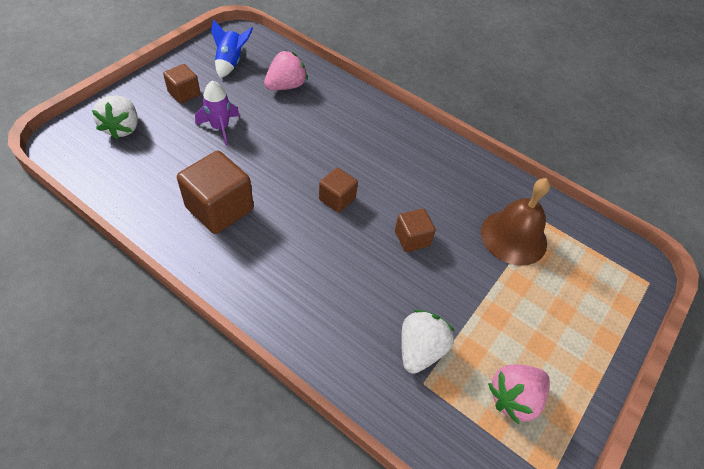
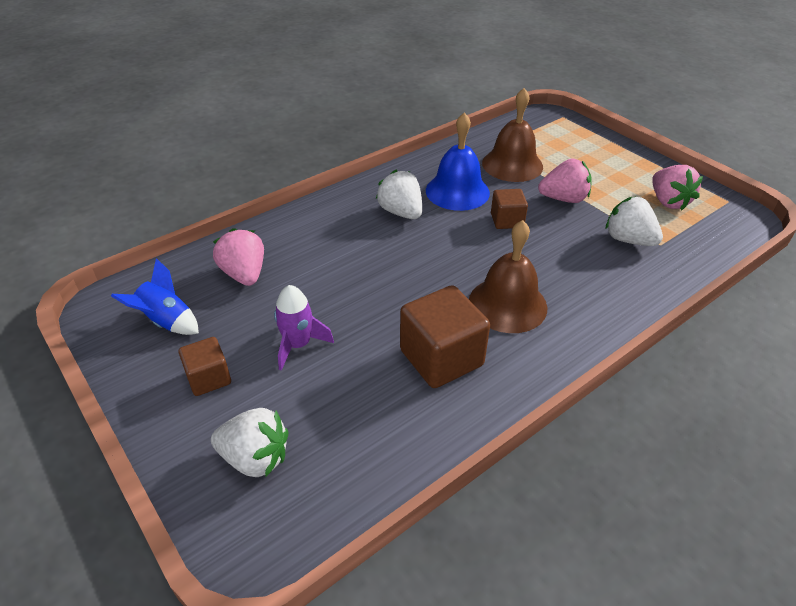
camera: 70 degrees left, 10 degrees down
brown cube [319,168,358,213] -> none
none -> white strawberry [376,170,422,219]
none -> blue bell [426,112,490,211]
none -> brown bell [469,220,547,333]
none -> pink strawberry [538,159,592,203]

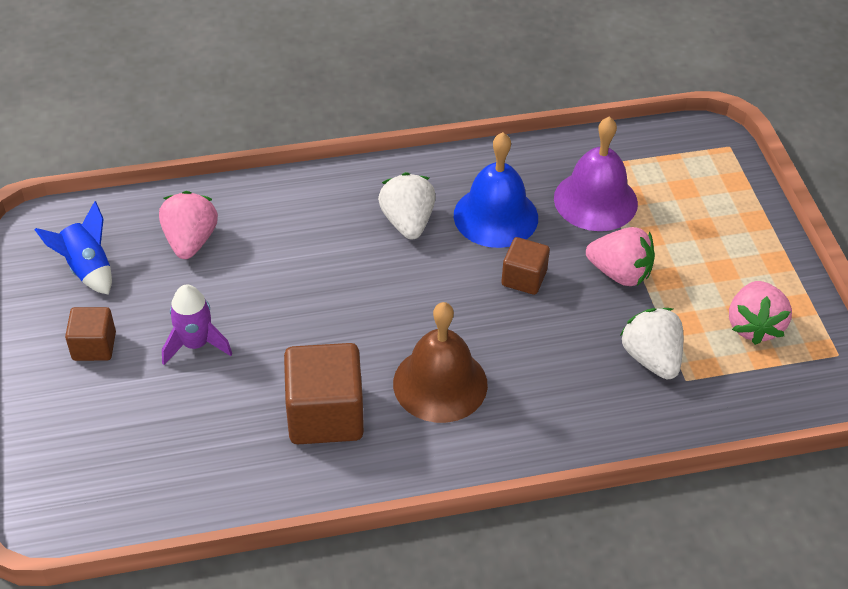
camera: 25 degrees right, 5 degrees up
white strawberry [211,408,288,478] -> none
brown bell [482,88,543,182] -> purple bell [554,116,638,231]

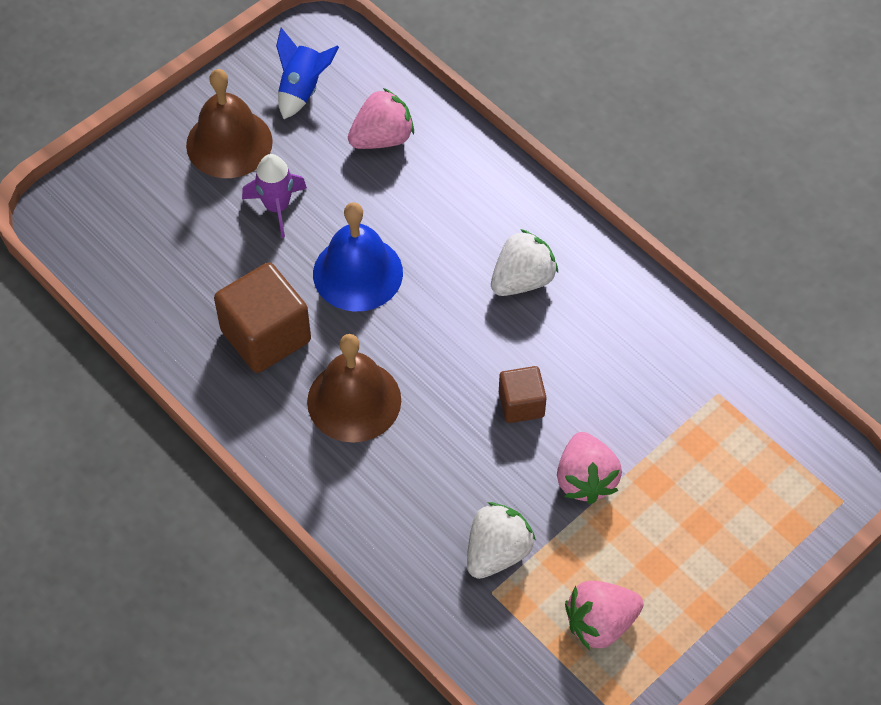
camera: 60 degrees right, 10 degrees up
brown cube [65,307,116,361] -> brown bell [186,69,273,178]
blue bell [454,132,538,248] -> blue bell moved to [313,202,403,312]
purple bell [554,116,638,231] -> none

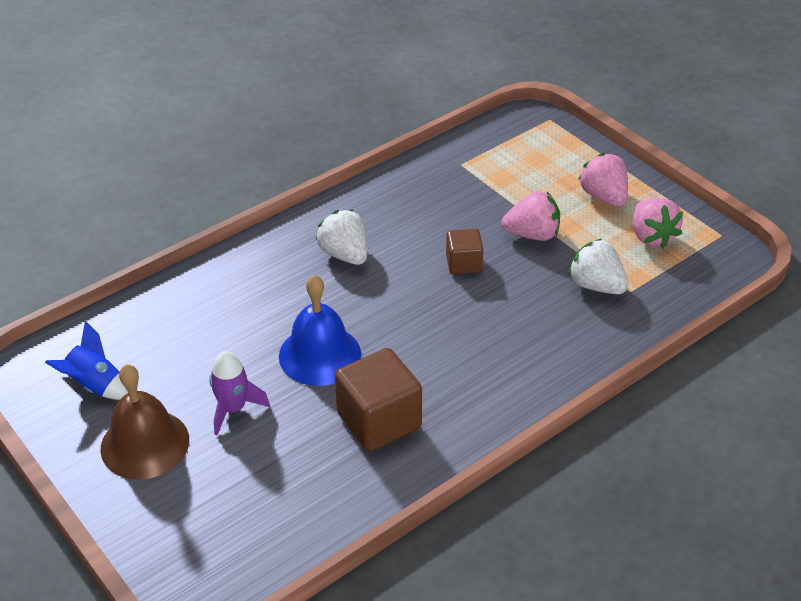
camera: 85 degrees left, 15 degrees down
brown bell [307,334,401,443] -> none
pink strawberry [348,88,414,149] -> pink strawberry moved to [578,153,628,207]

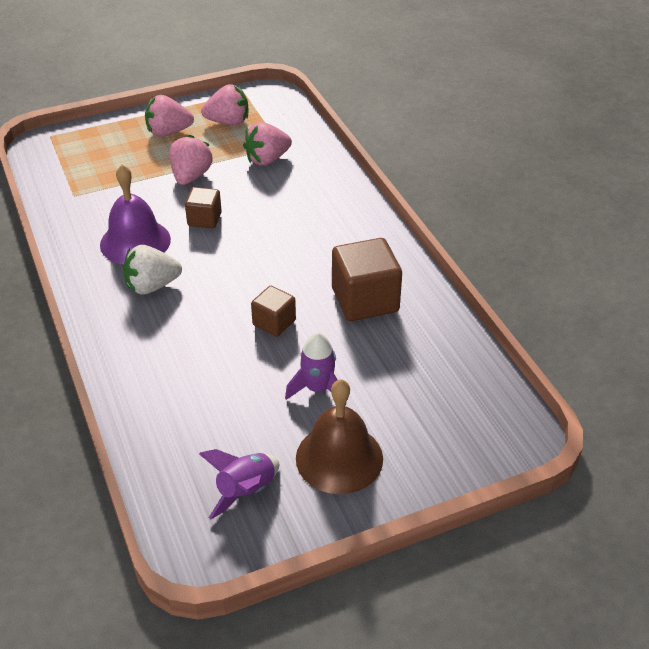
camera: 75 degrees left, 0 degrees up
blue rocket [45,321,128,400] -> purple rocket [199,449,279,519]
blue bell [279,275,361,386] -> brown cube [251,286,296,337]
white strawberry [568,239,628,294] -> pink strawberry [243,122,292,166]
none -> purple bell [100,165,171,264]

